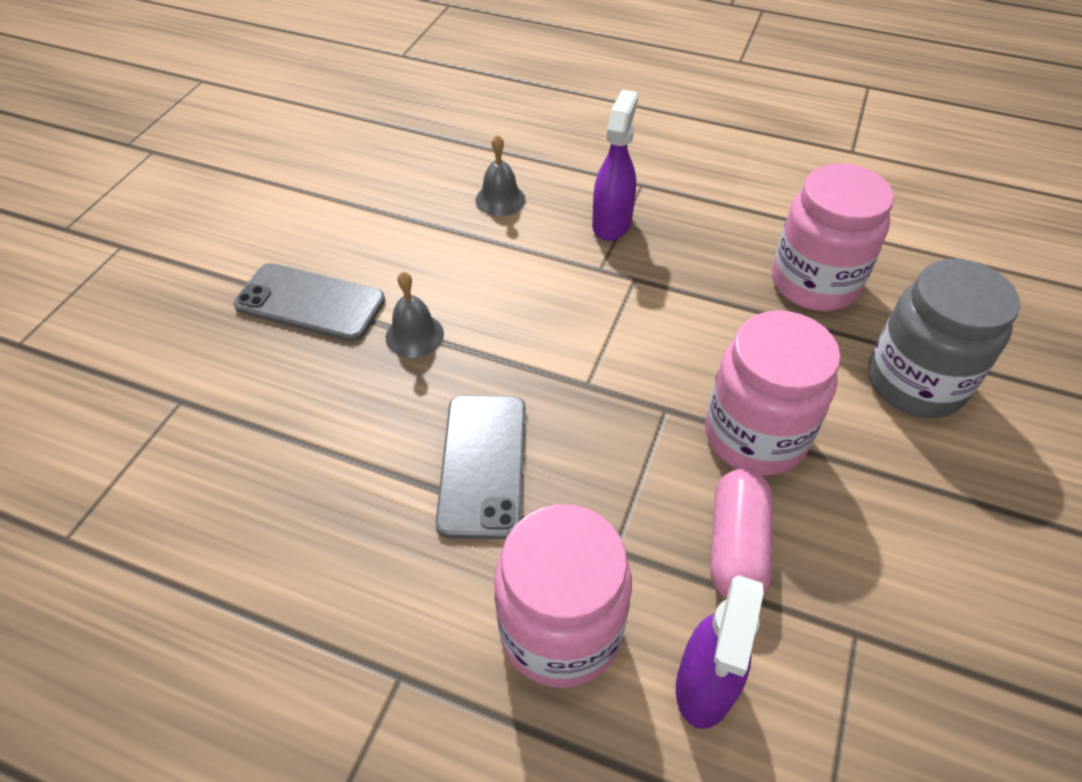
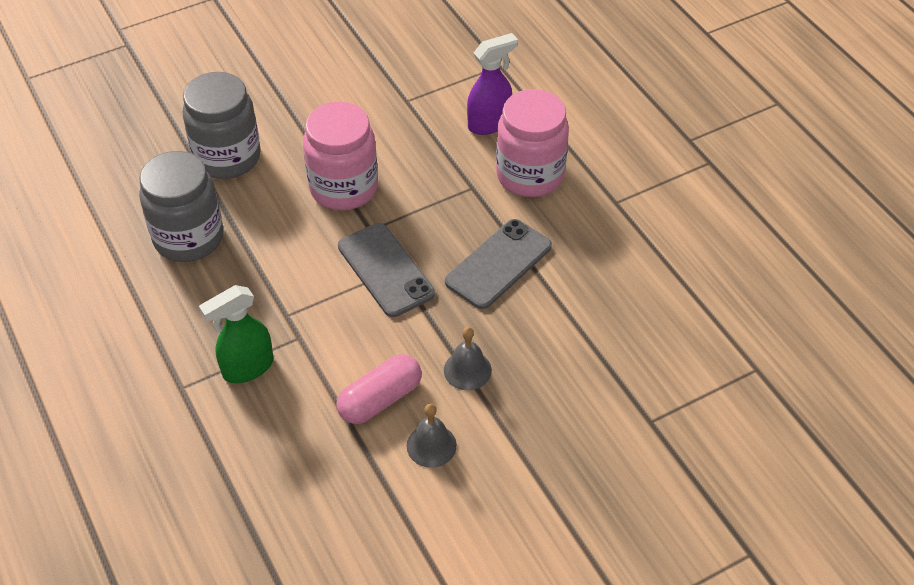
camera: 140 degrees left, 0 degrees up
grey phone [234,263,385,342] -> grey phone moved to [338,223,435,317]
grey bell [475,134,526,216] -> grey bell moved to [407,403,457,468]
purple spray bottle [592,90,638,241] -> green spray bottle [199,285,273,383]
pink capsule [710,469,773,598] -> pink capsule moved to [337,354,422,424]
pink jar [772,163,894,311] -> grey jar [139,151,224,262]

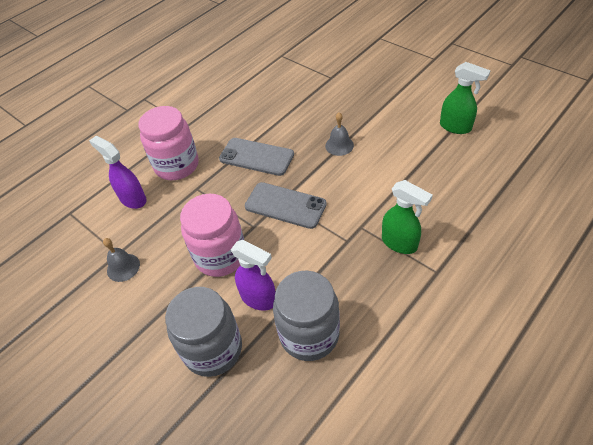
camera: 105 degrees left, 0 degrees up
pink capsule [337,354,422,424] -> none
grey phone [338,223,435,317] -> grey phone turned 75 degrees clockwise [245,182,327,229]
grey bell [407,403,457,468] -> grey bell moved to [103,238,140,282]
none -> purple spray bottle [231,240,276,311]
none -> green spray bottle [440,62,491,134]

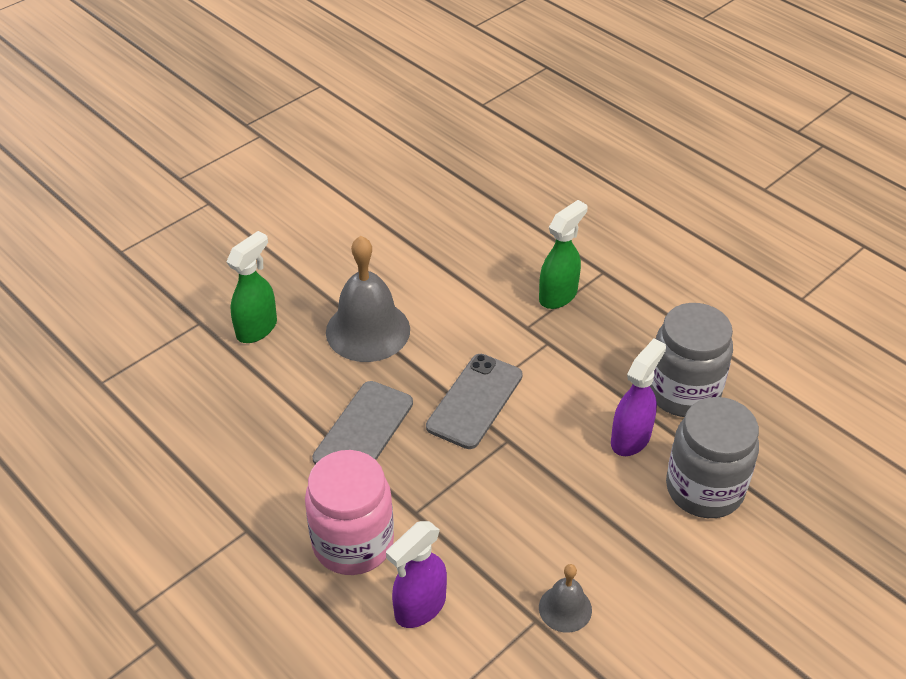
camera: 90 degrees left, 5 degrees down
pink jar [180,194,244,277] -> none
grey bell [325,112,354,156] -> grey bell [326,236,410,362], size x1.94
green spray bottle [440,62,491,134] -> green spray bottle moved to [226,231,277,343]

